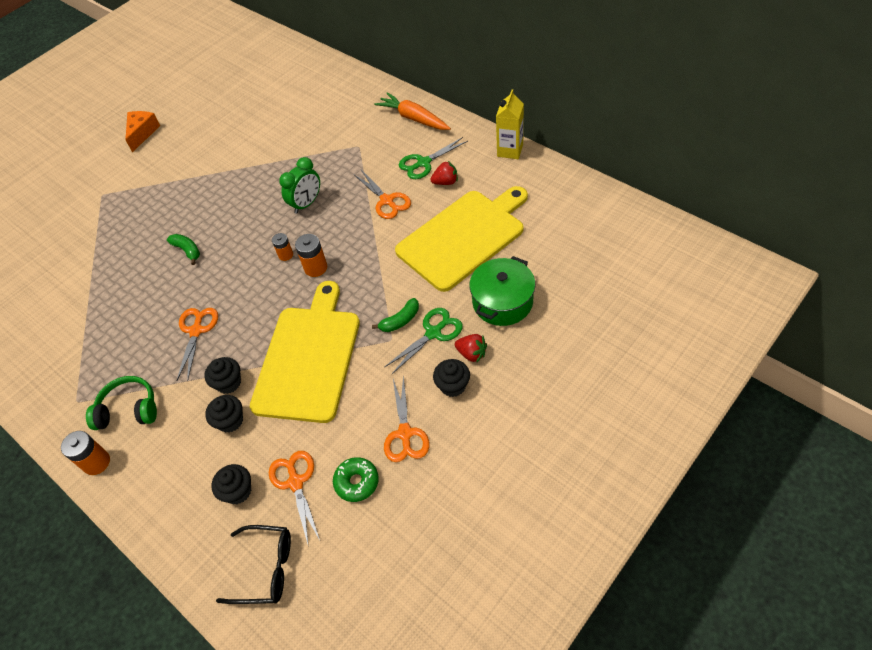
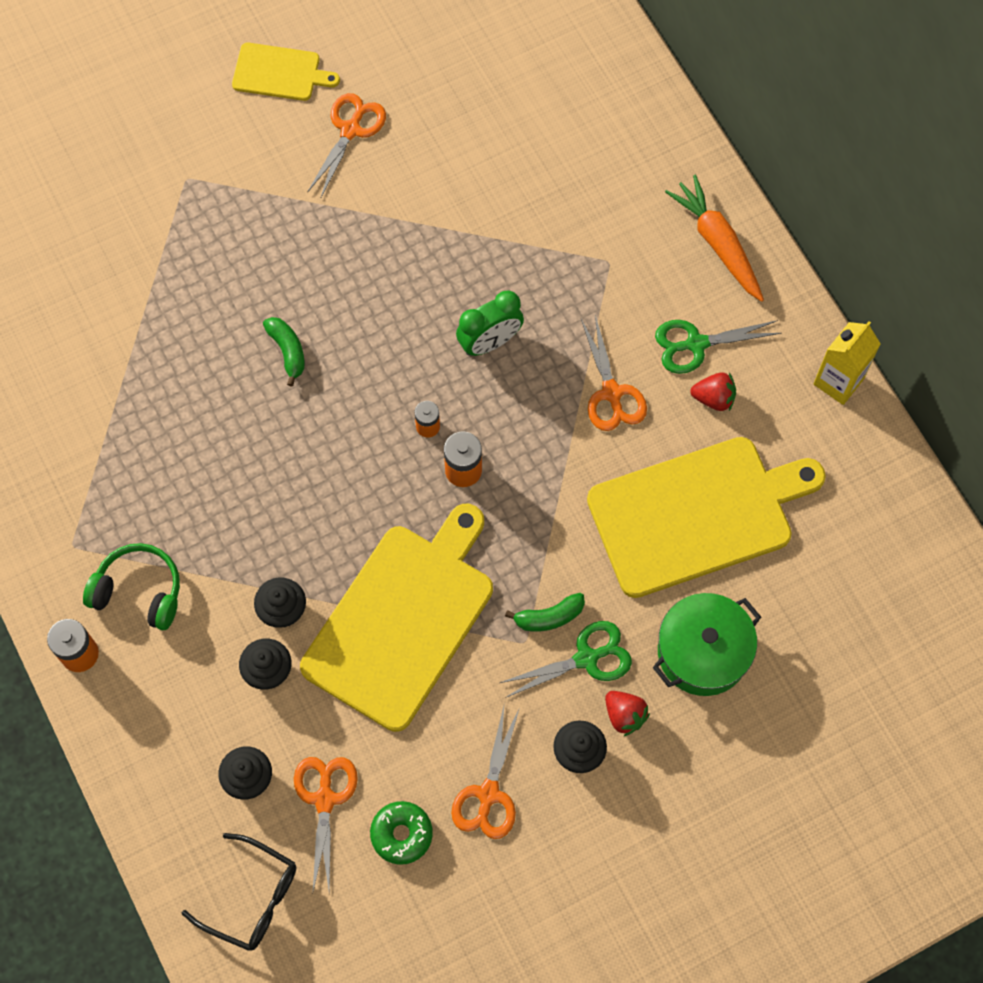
camera: 15 degrees right, 15 degrees up
orange cheese [125,111,160,152] -> yellow cutting board [232,43,340,101]
orange scissors [177,308,218,382] -> orange scissors moved to [307,93,386,199]

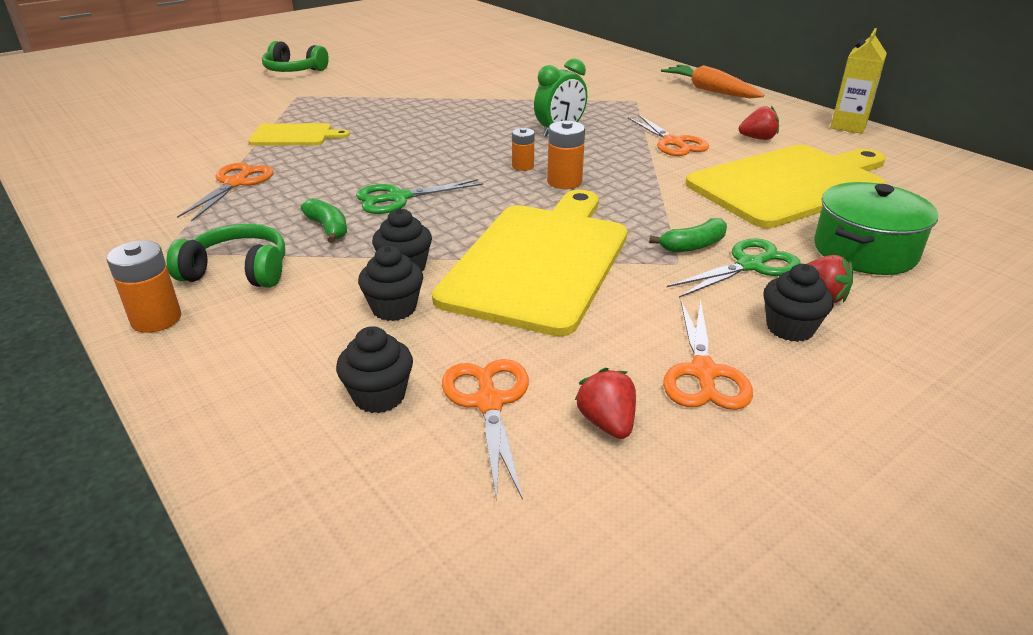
camera: 10 degrees left, 35 degrees down
black glasses [182,833,296,951] -> none
yellow cutting board [232,43,340,101] -> yellow cutting board moved to [248,123,350,145]
green banana [263,317,305,387] -> green banana moved to [300,198,347,243]
orange scissors [307,93,386,199] -> orange scissors moved to [177,163,274,221]
green donut [370,801,433,865] -> red strawberry [575,368,636,439]
green scissors [655,320,781,374] -> green scissors moved to [356,179,483,214]
none -> green headphones [262,41,329,72]

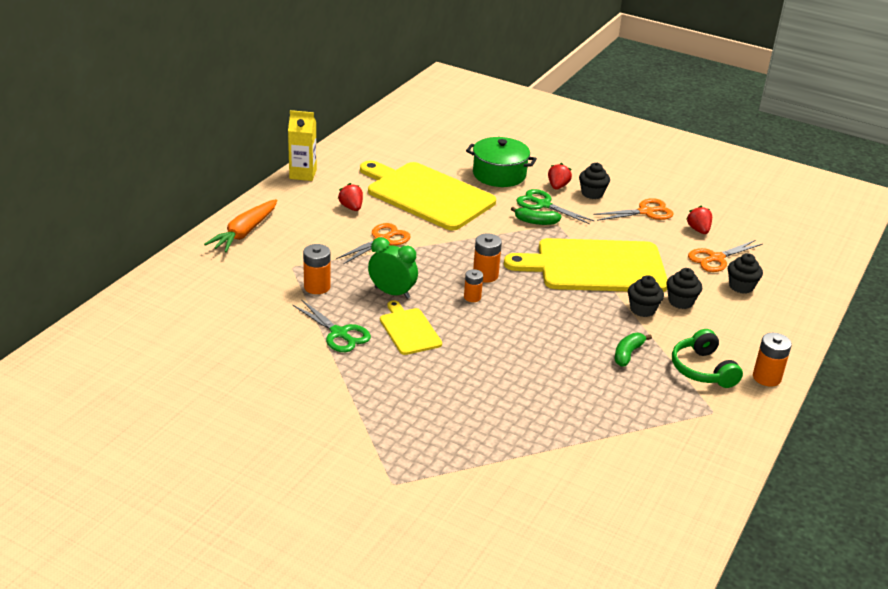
camera: 115 degrees left, 0 degrees up
orange scissors [177,163,274,221] -> none
yellow cutting board [248,123,350,145] -> yellow cutting board moved to [380,300,442,355]
green headphones [262,41,329,72] -> none
green scissors [356,179,483,214] -> green scissors moved to [293,299,371,352]
red strawberry [575,368,636,439] -> red strawberry turned 120 degrees clockwise [687,205,712,234]
green banana [649,218,727,253] -> green banana turned 150 degrees clockwise [511,207,561,225]
none -> orange battery [303,244,331,294]

